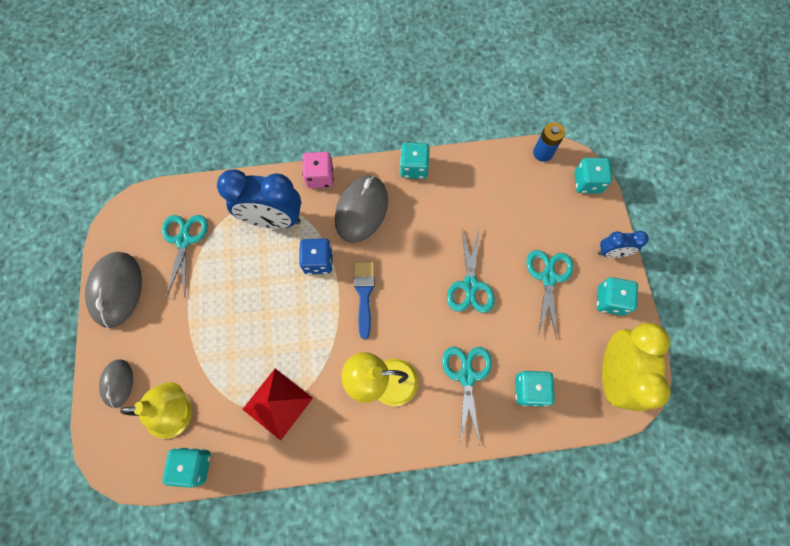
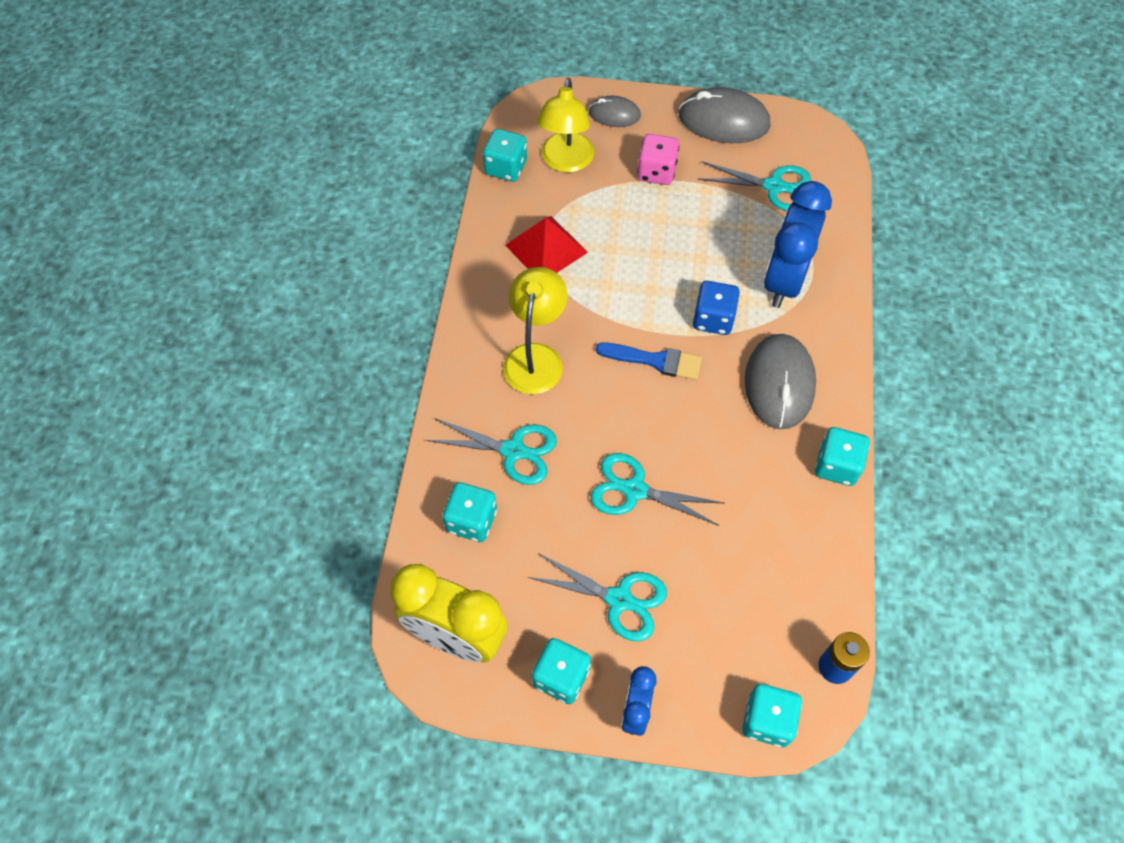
camera: 105 degrees right, 10 degrees down
pink dice [302,152,334,188] -> pink dice moved to [637,134,679,185]
grey mouse [335,176,388,243] -> grey mouse turned 60 degrees clockwise [745,334,816,429]

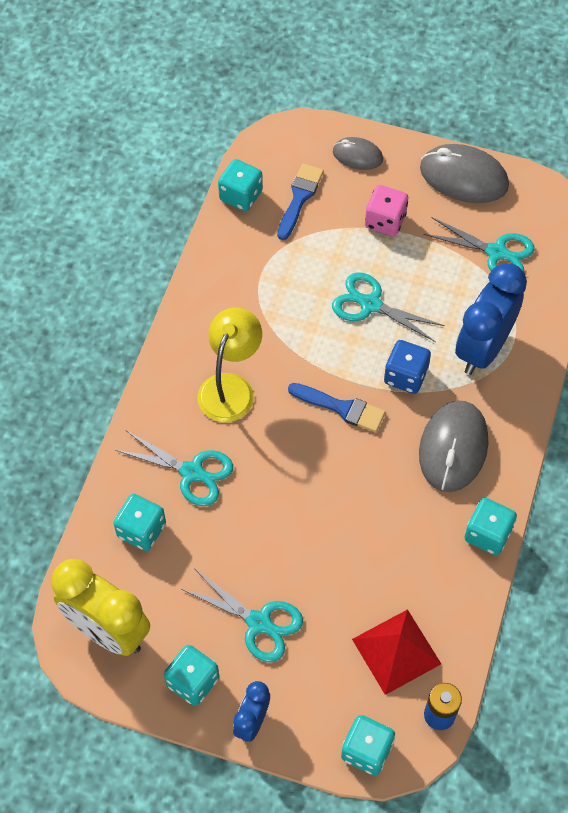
camera: 10 degrees right, 0 degrees up
red pyramid [505,216,588,273] -> red pyramid moved to [352,609,441,695]
yellow lamp [537,78,594,173] -> blue brush [277,164,324,240]
turquoise scissors [590,453,724,526] -> turquoise scissors moved to [332,272,445,342]

